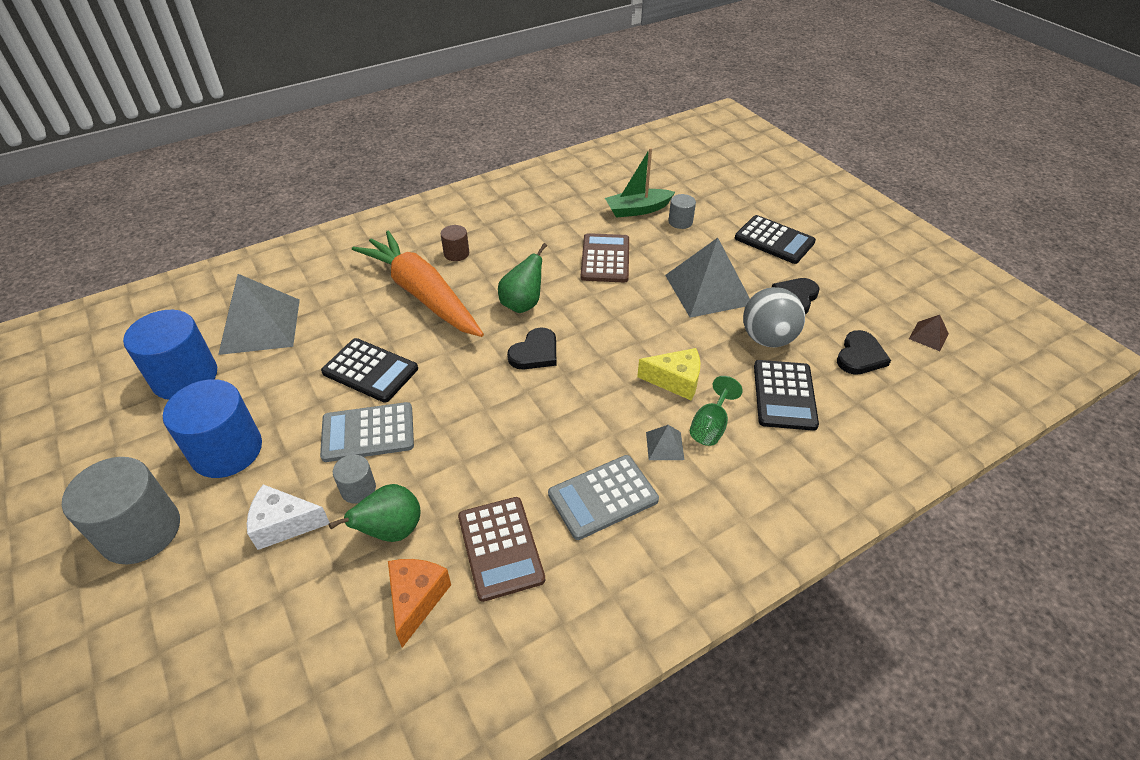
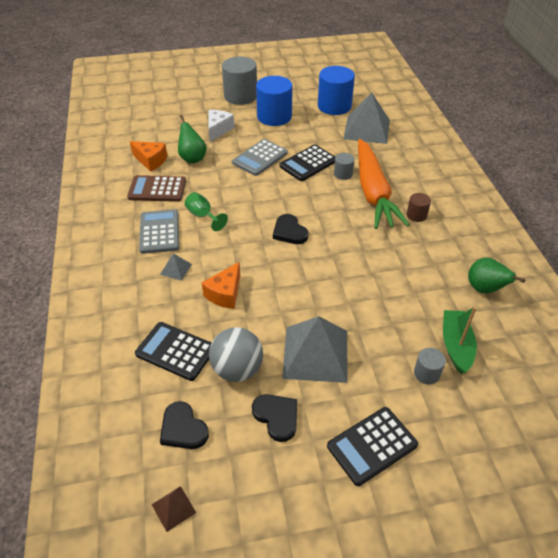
camera: 110 degrees right, 0 degrees up
grey calculator [320,402,414,462] -> grey calculator turned 150 degrees counterclockwise [232,139,288,176]
grey cylinder [333,455,376,504] -> grey cylinder moved to [334,153,355,180]
orange carrot [352,231,484,337] -> orange carrot turned 105 degrees clockwise [358,139,410,229]
green pear [498,243,547,313] -> green pear moved to [468,258,525,293]
brown calculator [581,233,629,282] -> none
yellow cheese [637,348,700,401] -> orange cheese [201,262,240,309]
green goblet [690,376,743,446] -> green goblet moved to [185,192,228,231]

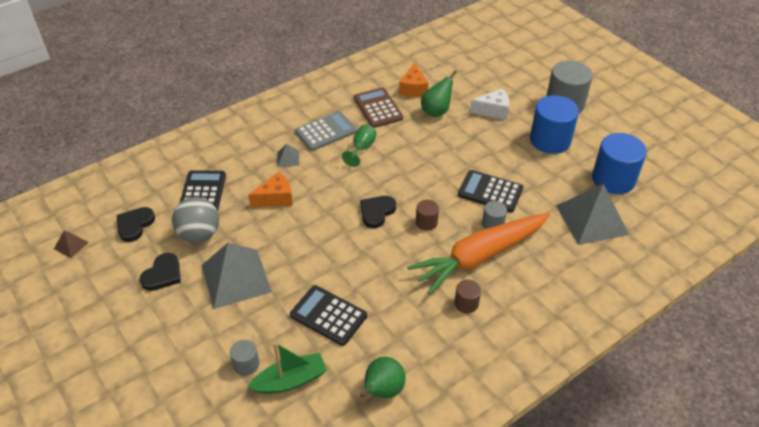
camera: 65 degrees right, 0 degrees up
orange cheese [201,262,240,309] -> orange cheese turned 150 degrees clockwise [248,172,293,207]
grey calculator [232,139,288,176] -> none
black calculator [327,407,418,486] -> black calculator moved to [290,285,367,346]
none -> brown cylinder [416,200,439,231]

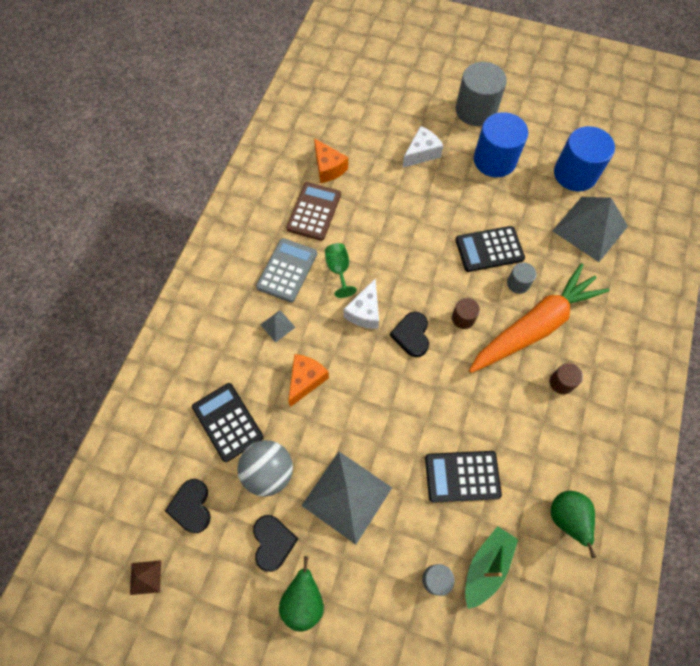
camera: 35 degrees left, 20 degrees up
brown calculator [354,87,403,128] -> brown calculator turned 75 degrees clockwise [286,182,341,241]
orange carrot [407,213,550,295] -> orange carrot turned 150 degrees counterclockwise [469,263,610,373]
green pear [421,70,457,117] -> green pear moved to [279,556,324,632]
none -> white cheese [344,278,379,329]

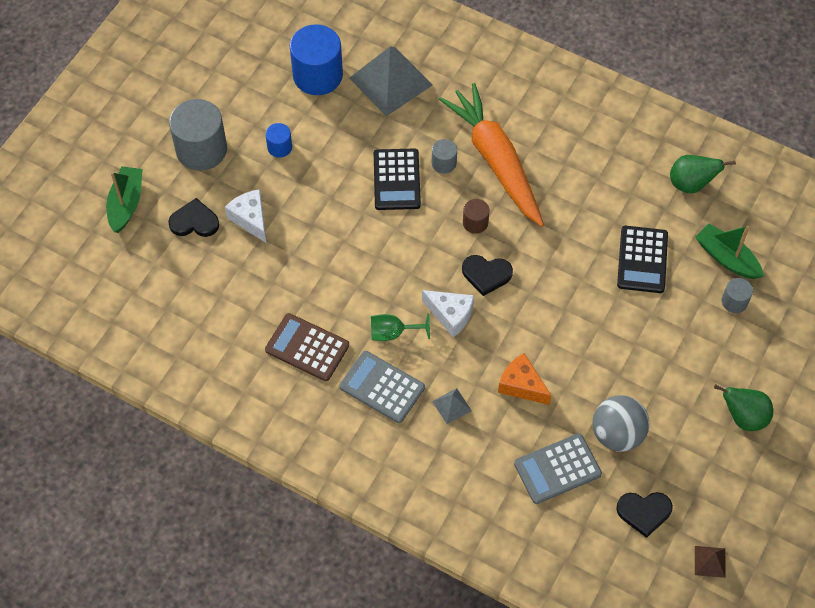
camera: 80 degrees left, 5 degrees down
black calculator [192,383,264,462] -> grey calculator [514,433,602,504]
black heart [253,515,298,572] -> black heart moved to [168,198,219,237]
grey pyramid [301,452,392,545] -> none
orange cheese [314,138,348,183] -> none
blue cylinder [474,112,528,177] -> blue cylinder [265,123,292,158], size x0.49
brown cylinder [550,363,583,394] -> none
none -> green boat [106,166,143,233]

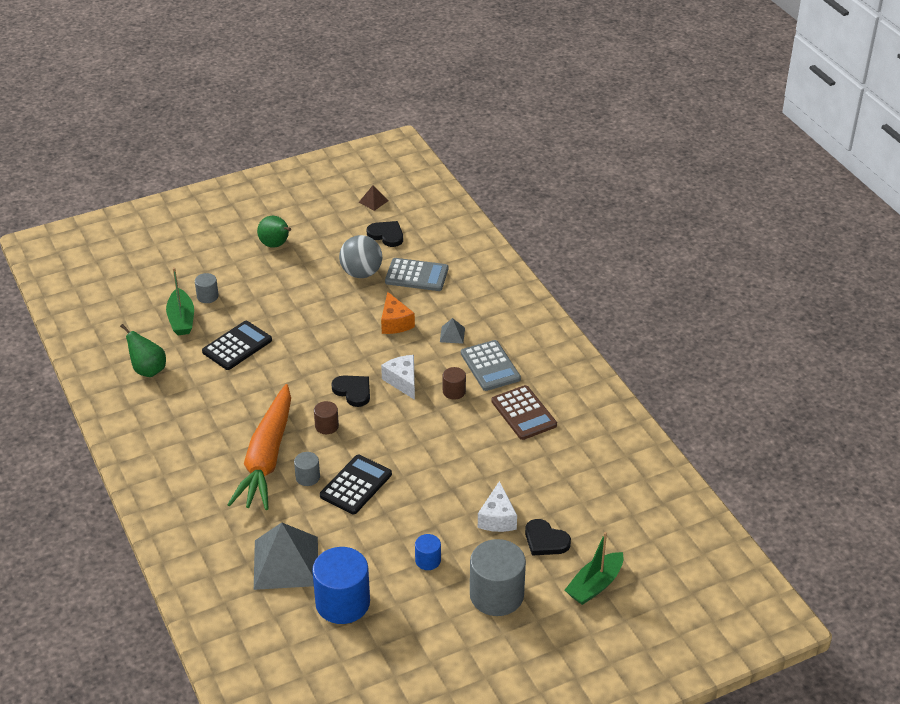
camera: 145 degrees left, 20 degrees down
green goblet [371,313,430,341] -> brown cylinder [443,367,466,399]

